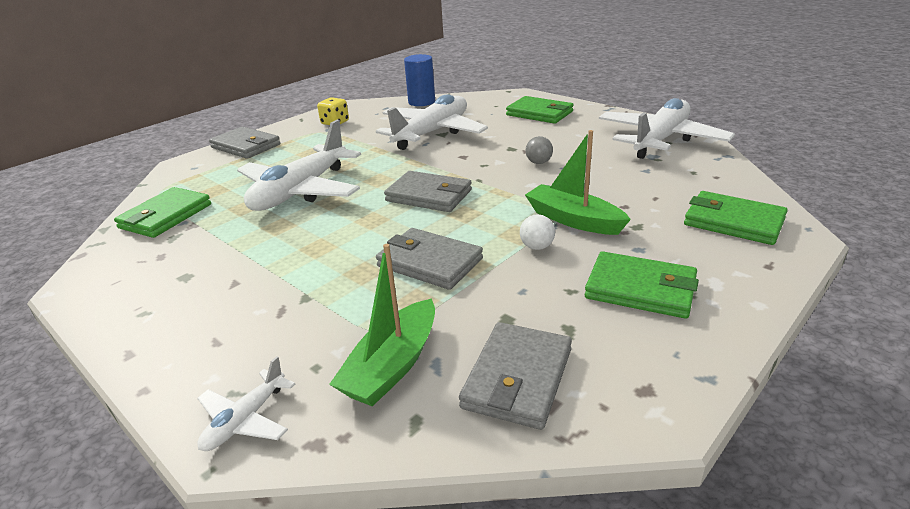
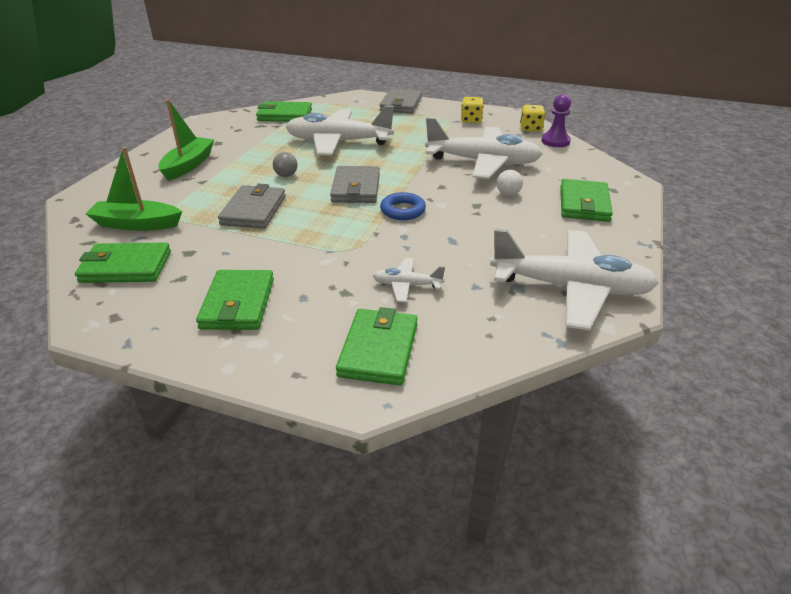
camera: 65 degrees right, 5 degrees up
white plane [197,356,295,451] -> white plane moved to [373,258,445,302]
blue cylinder [404,54,435,106] -> purple pawn [541,94,571,147]
grey wallet [459,322,572,430] -> green wallet [75,243,171,283]
white ball [520,214,555,250] -> white ball moved to [497,170,523,196]
green boat [525,130,631,235] -> green boat moved to [158,99,214,181]
grey ball [525,136,553,164] -> grey ball moved to [273,152,297,177]
none -> blue ring [380,192,426,220]
none -> yellow dice [520,105,545,132]

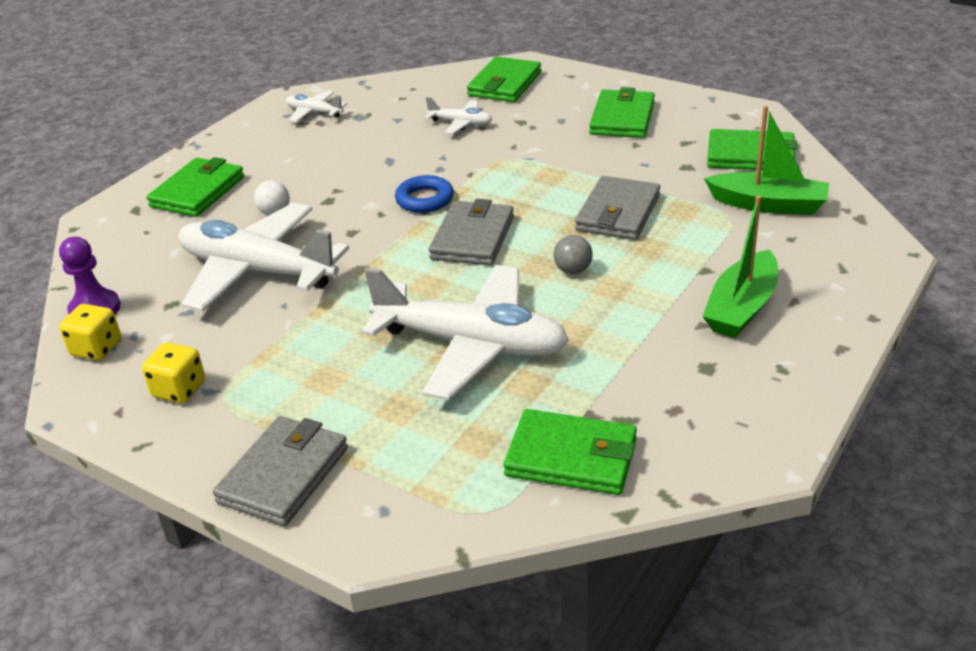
camera: 165 degrees left, 0 degrees up
white plane [490,229,659,330] -> white plane [286,90,347,122], size x0.45

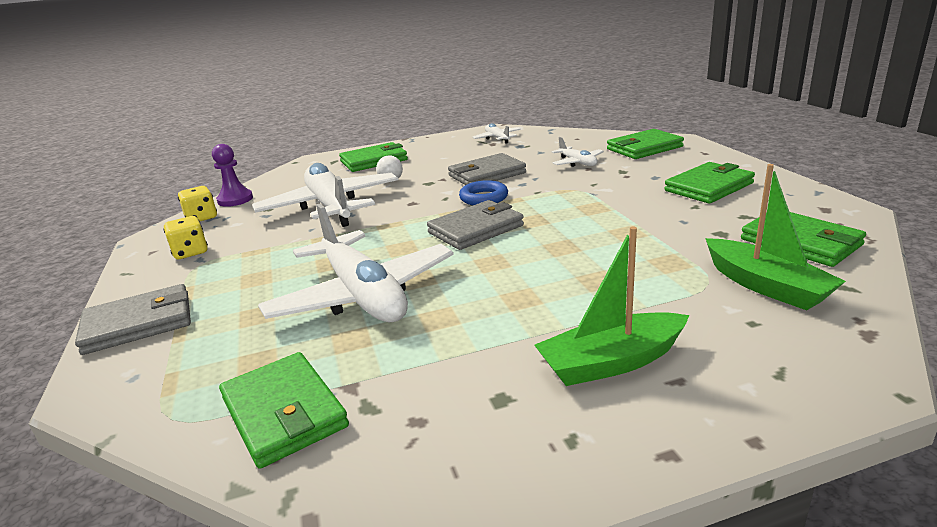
camera: 40 degrees right, 10 degrees down
grey ball [553,235,593,274] -> none
grey wallet [575,176,660,240] -> grey wallet moved to [448,153,526,185]

